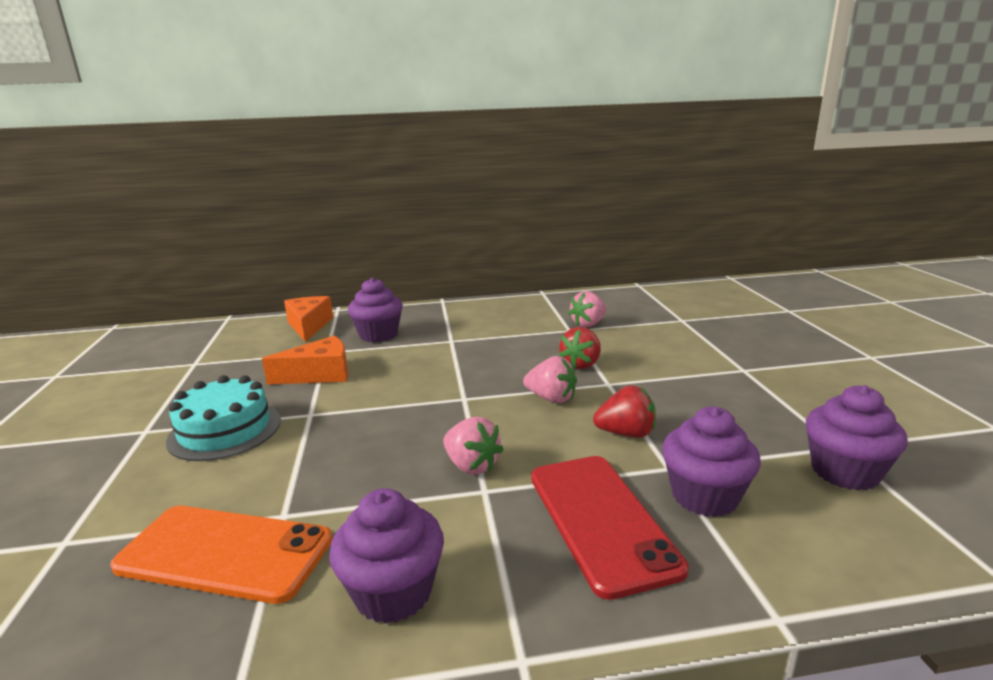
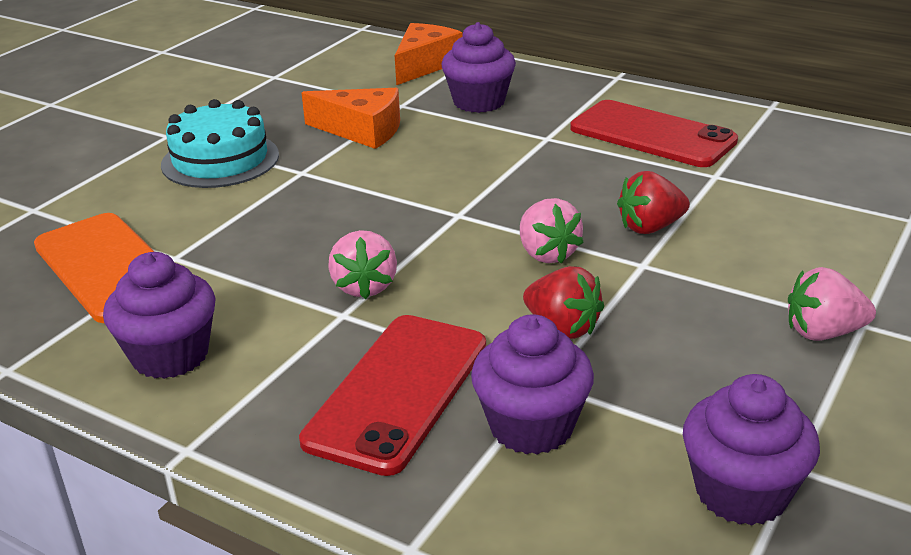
camera: 40 degrees right, 10 degrees up
pink strawberry [568,291,606,327] -> pink strawberry moved to [788,267,876,341]
none -> red phone [570,100,738,167]

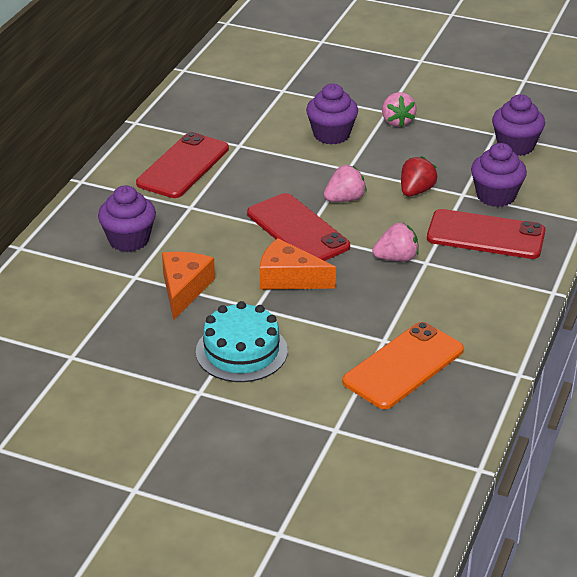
camera: 100 degrees left, 5 degrees up
purple cupcake [103,252,216,379] -> purple cupcake moved to [306,84,358,144]
orange cheese [395,23,462,85] -> orange cheese moved to [260,238,336,290]
red strawberry [617,171,690,234] -> none
none -> red phone [247,193,350,261]

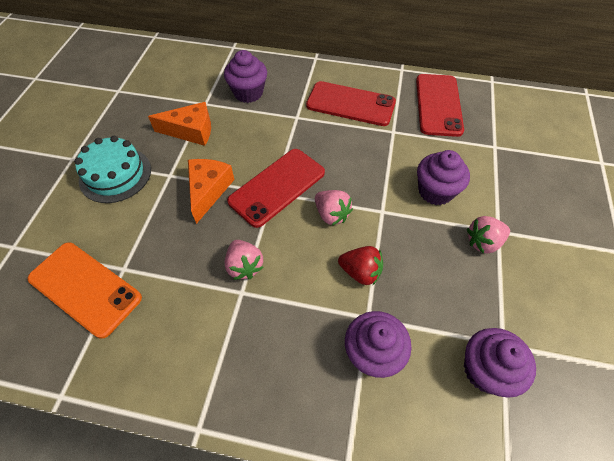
camera: 80 degrees right, 20 degrees up
red phone [427,209,545,259] -> red phone moved to [416,74,464,137]

